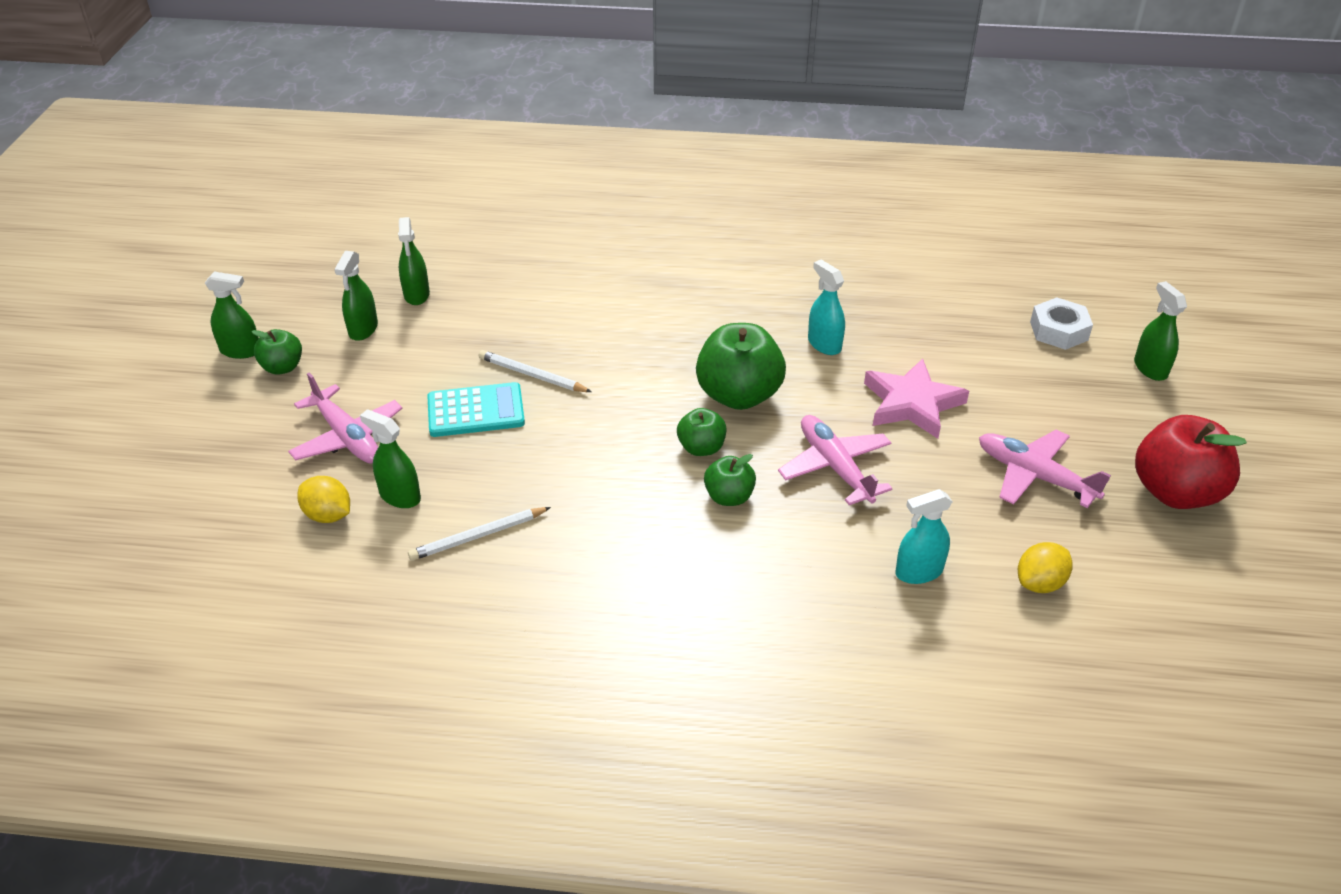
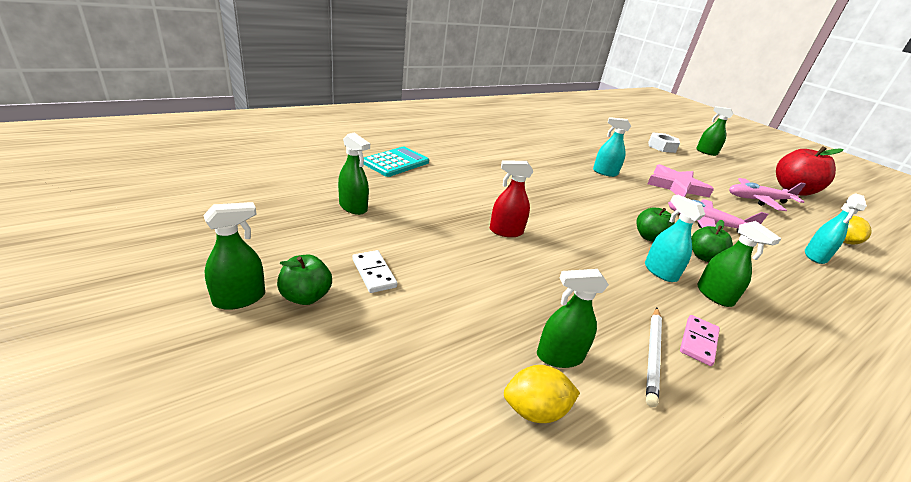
camera: 45 degrees left, 10 degrees down
pink plane [288,373,402,464] -> none
green spray bottle [334,251,378,341] -> green spray bottle moved to [697,221,782,307]
turquoise calculator [427,382,525,437] -> turquoise calculator moved to [364,147,429,177]
white pencil [479,350,592,392] -> red spray bottle [490,160,533,237]
green apple [696,323,786,410] -> none
none -> white domino [352,250,397,293]
none -> turquoise spray bottle [645,195,705,282]
none -> pink domino [680,315,720,366]

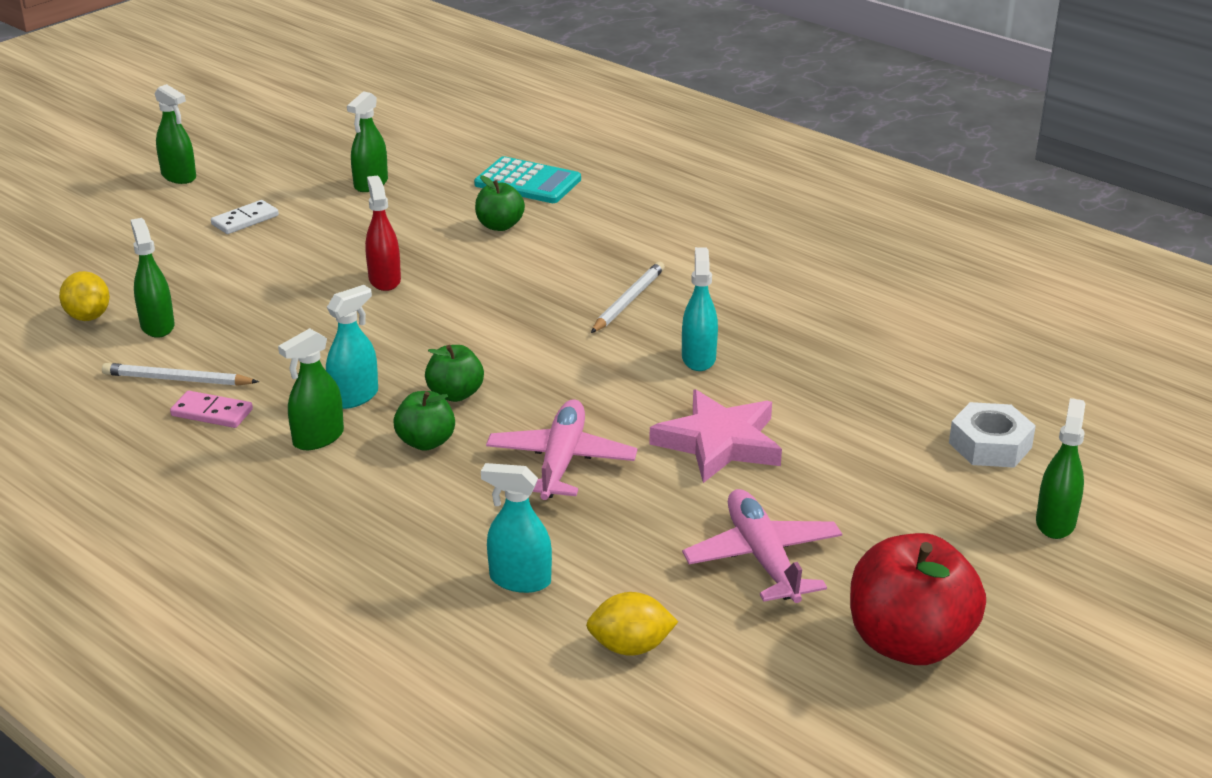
camera: 80 degrees right, 0 degrees up
green apple [277,255,332,305] -> green apple moved to [475,175,525,231]
none -> white pencil [591,262,665,333]

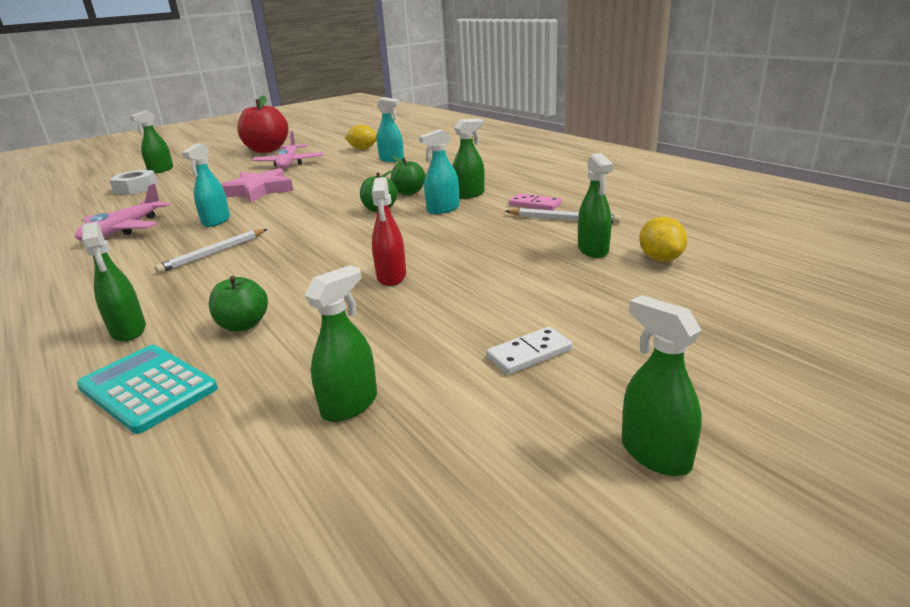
camera: 165 degrees left, 5 degrees down
pink plane [486,399,637,500] -> pink plane moved to [75,184,170,241]
none -> green spray bottle [82,222,146,342]

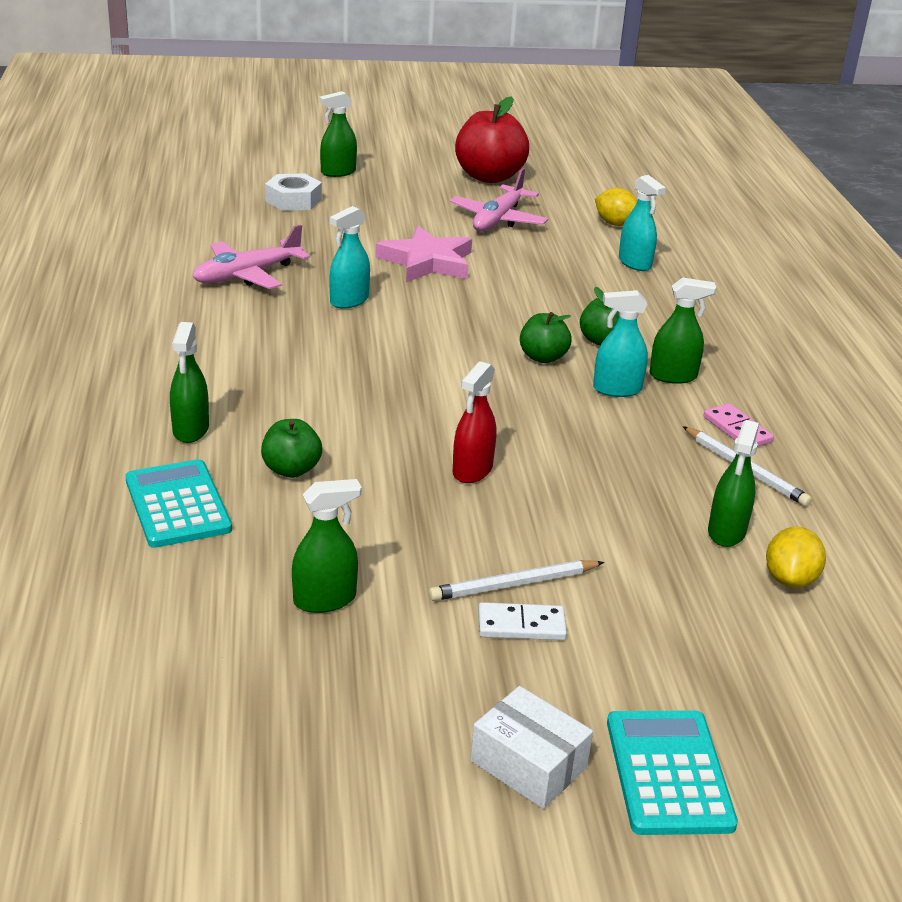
camera: 25 degrees right, 5 degrees up
white pencil [154,229,267,273] -> white pencil moved to [429,560,604,601]
green spray bottle [622,295,702,476] -> white box [470,686,593,809]
none -> turquoise calculator [607,710,738,835]

